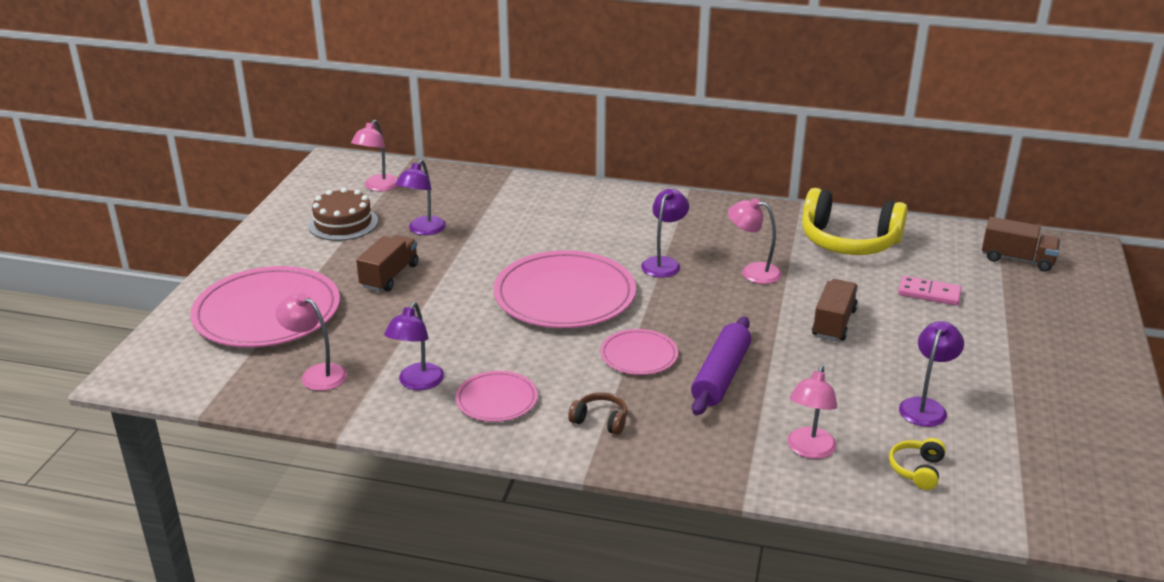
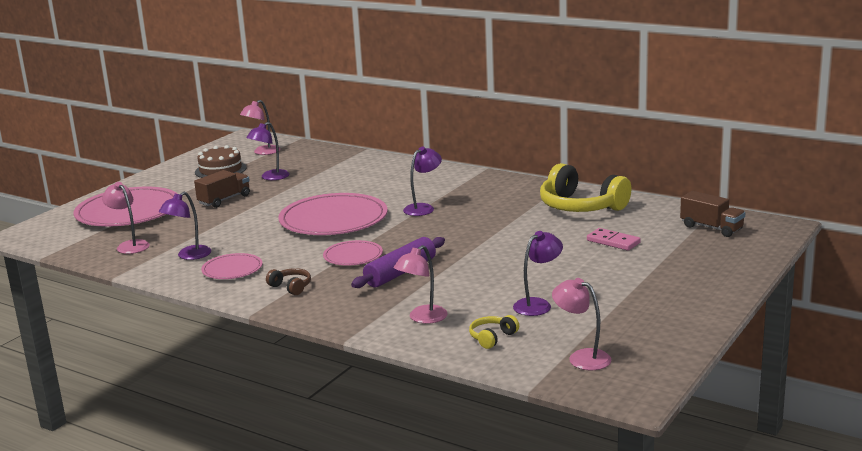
camera: 20 degrees right, 10 degrees down
pink lamp [728,198,782,284] -> pink lamp moved to [552,278,611,370]
brown truck [812,279,858,341] -> none

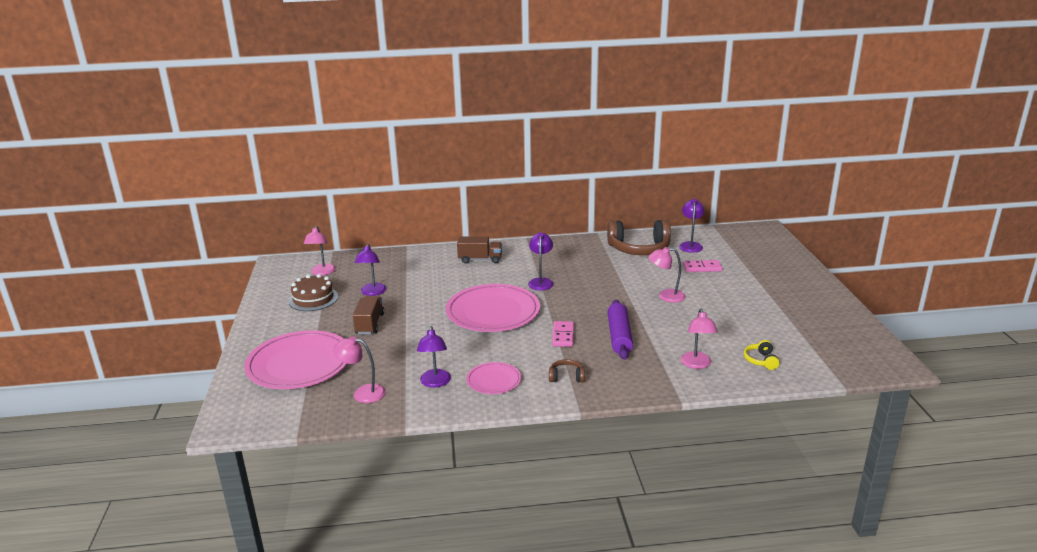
camera: 40 degrees left, 5 degrees up
pink plate [323,240,383,266] -> pink domino [552,321,574,347]
purple lamp [513,231,563,316] -> purple lamp moved to [679,199,705,253]
yellow headphones [540,163,632,212] -> brown headphones [607,220,671,255]
pink lamp [552,278,611,370] -> pink lamp moved to [648,247,686,303]
brown truck [680,191,745,237] -> brown truck moved to [457,236,502,263]

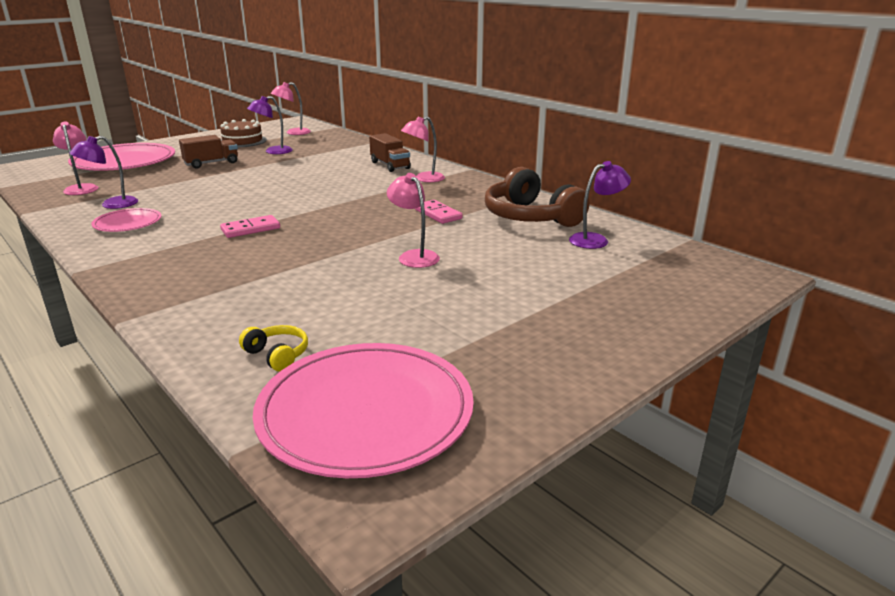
camera: 55 degrees right, 0 degrees up
pink plate [446,284,540,332] -> pink plate moved to [253,343,474,478]
purple lamp [528,232,553,291] -> none
brown headphones [549,359,585,383] -> none
purple rolling pin [607,300,633,360] -> none
pink lamp [681,309,718,369] -> pink lamp moved to [401,116,445,182]
pink domino [683,260,722,272] -> pink domino moved to [415,200,463,224]
yellow headphones [744,340,780,370] -> yellow headphones turned 75 degrees clockwise [239,325,308,372]

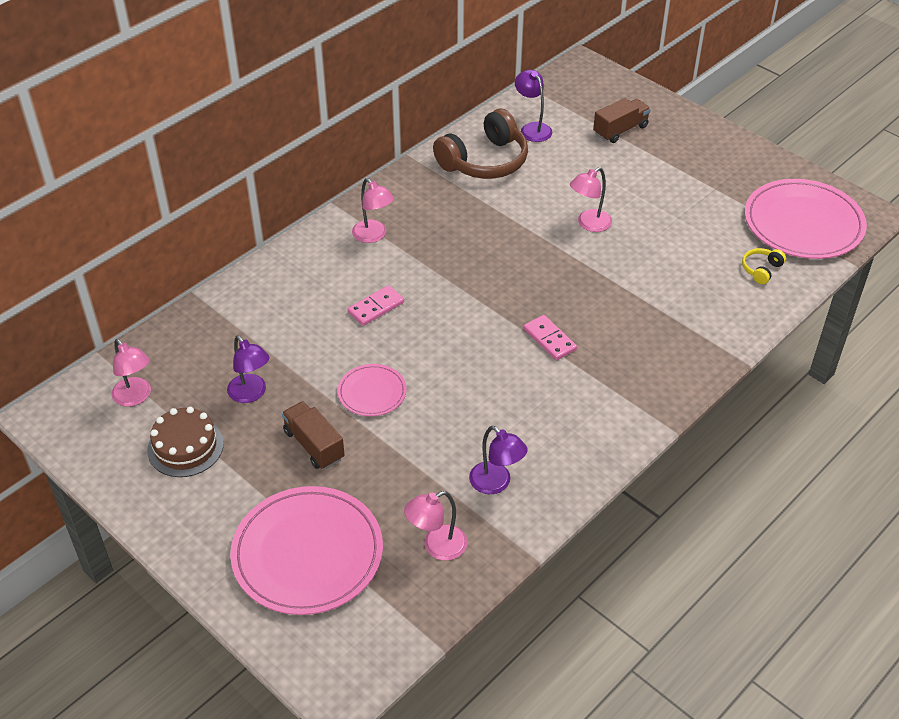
camera: 95 degrees left, 20 degrees up
pink plate [91,208,162,232] -> pink plate moved to [338,364,407,416]
brown truck [369,133,411,172] -> brown truck moved to [593,98,651,143]
pink domino [415,200,463,224] -> pink domino moved to [348,285,404,326]

